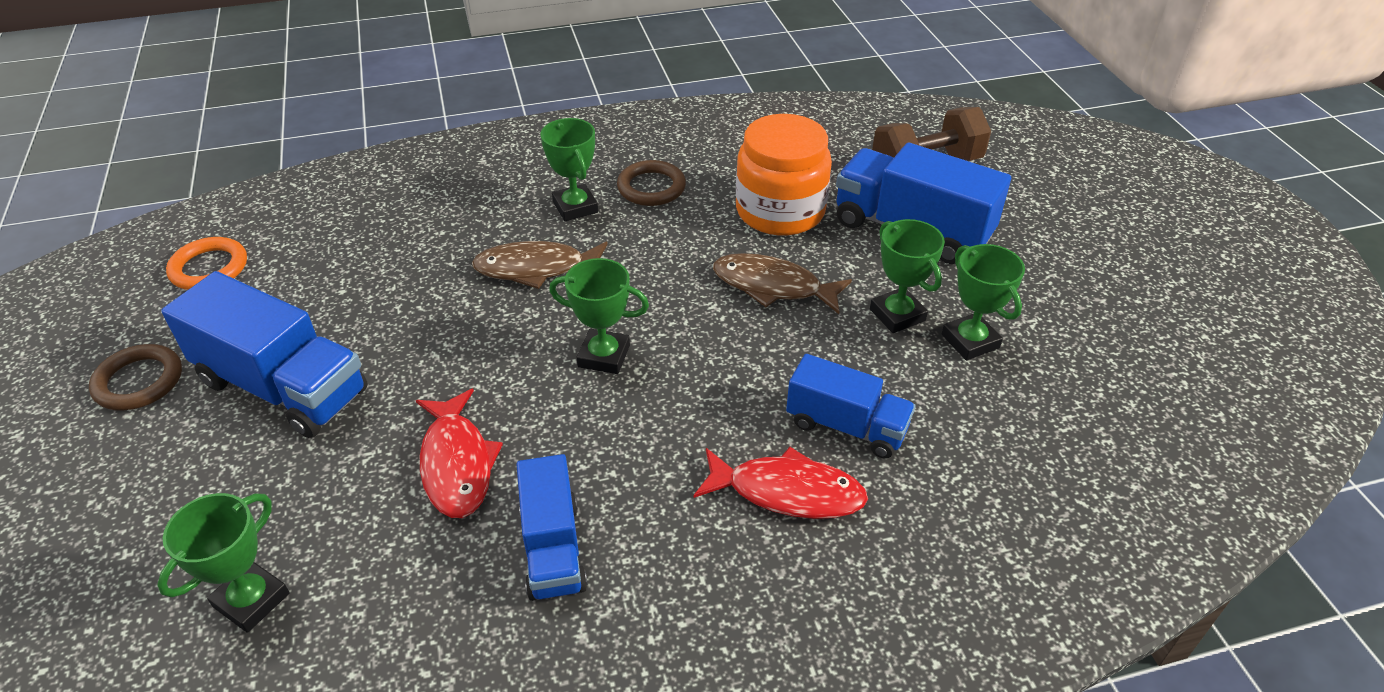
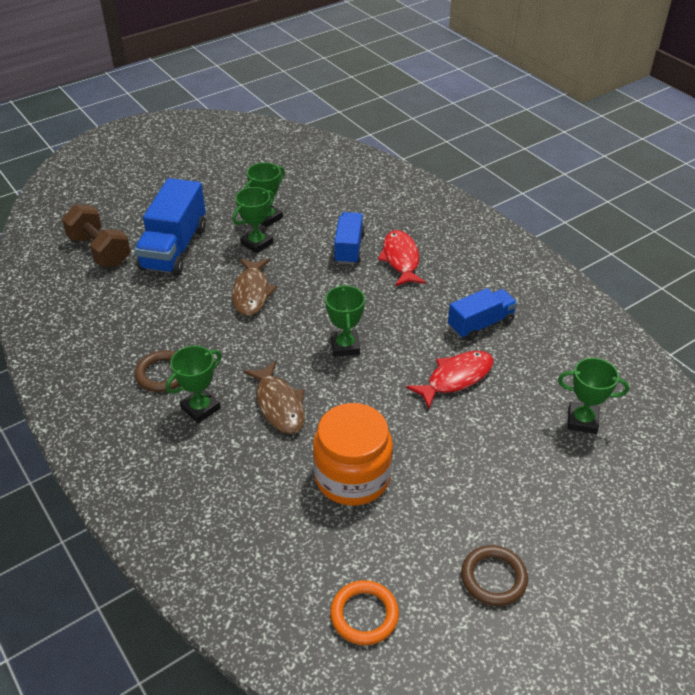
camera: 110 degrees left, 0 degrees up
blue truck [161,271,368,438] -> none
orange jar [736,114,832,236] -> orange jar moved to [313,403,393,506]

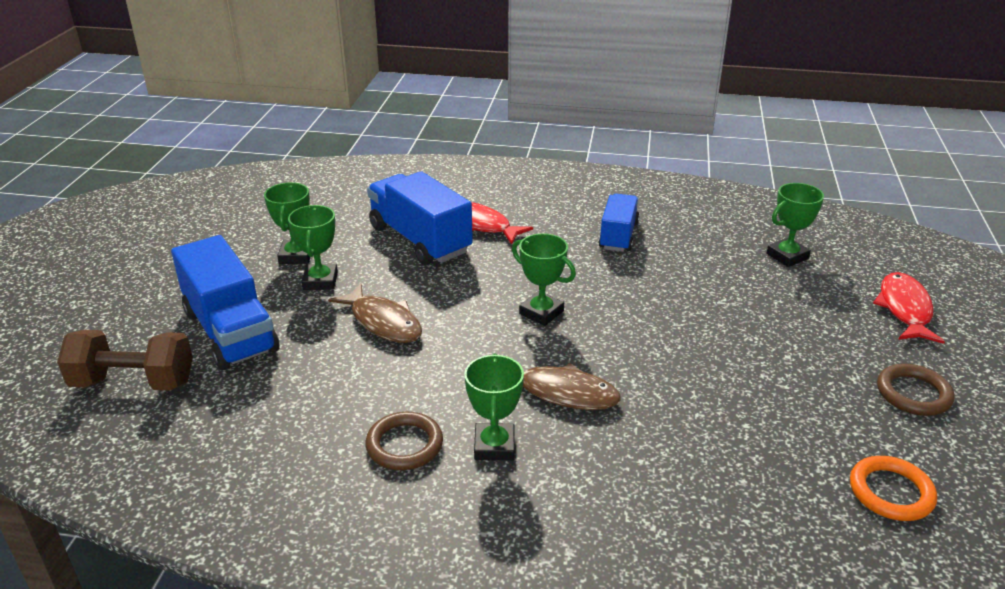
camera: 45 degrees left, 10 degrees down
orange jar [313,403,393,506] -> none
blue truck [333,212,365,265] -> blue truck [367,171,473,265], size x1.60
red fish [406,351,493,409] -> red fish moved to [873,272,945,344]

